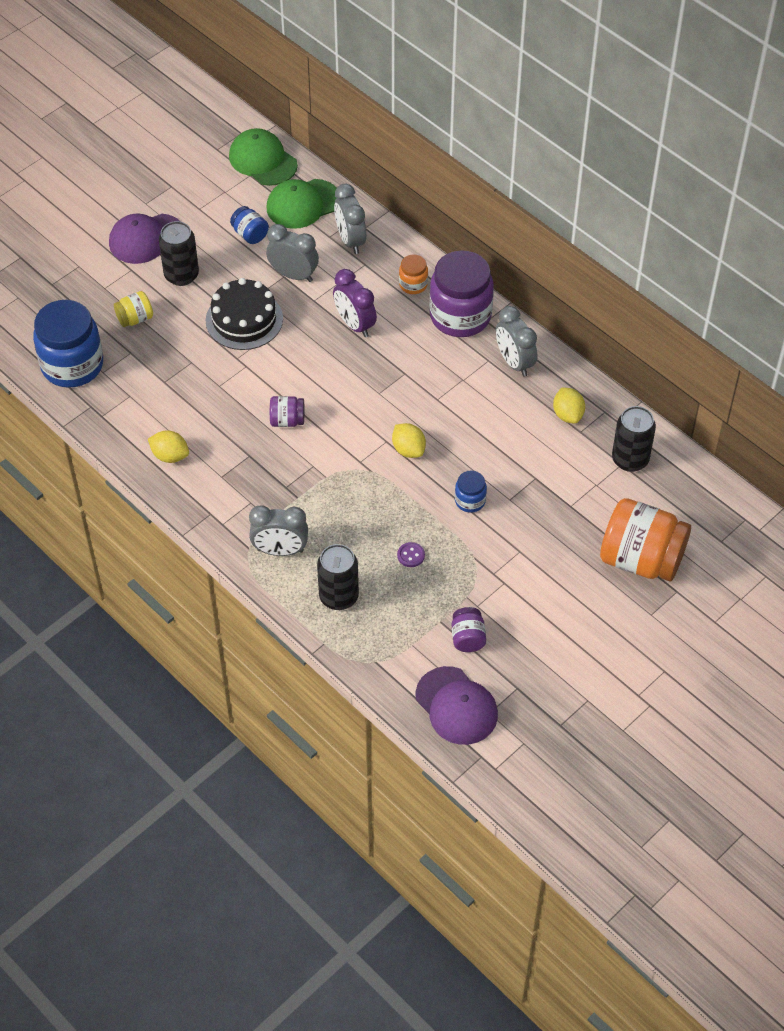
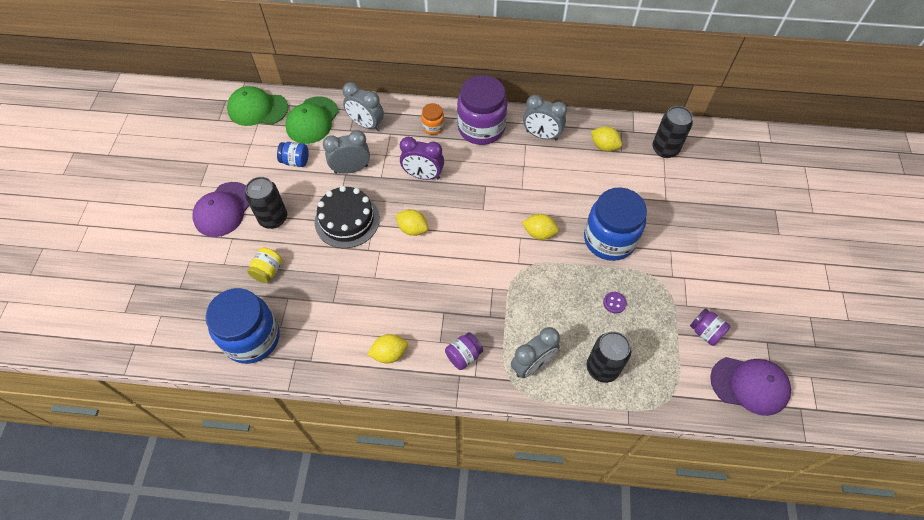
camera: 40 degrees left, 5 degrees up
purple jar [270,396,304,427] -> purple jar moved to [445,332,483,370]
blue jar [455,471,487,513] -> blue jar [584,188,647,261], size x2.14
orange jar [600,498,691,581] -> none
none -> yellow lemon [396,209,428,236]

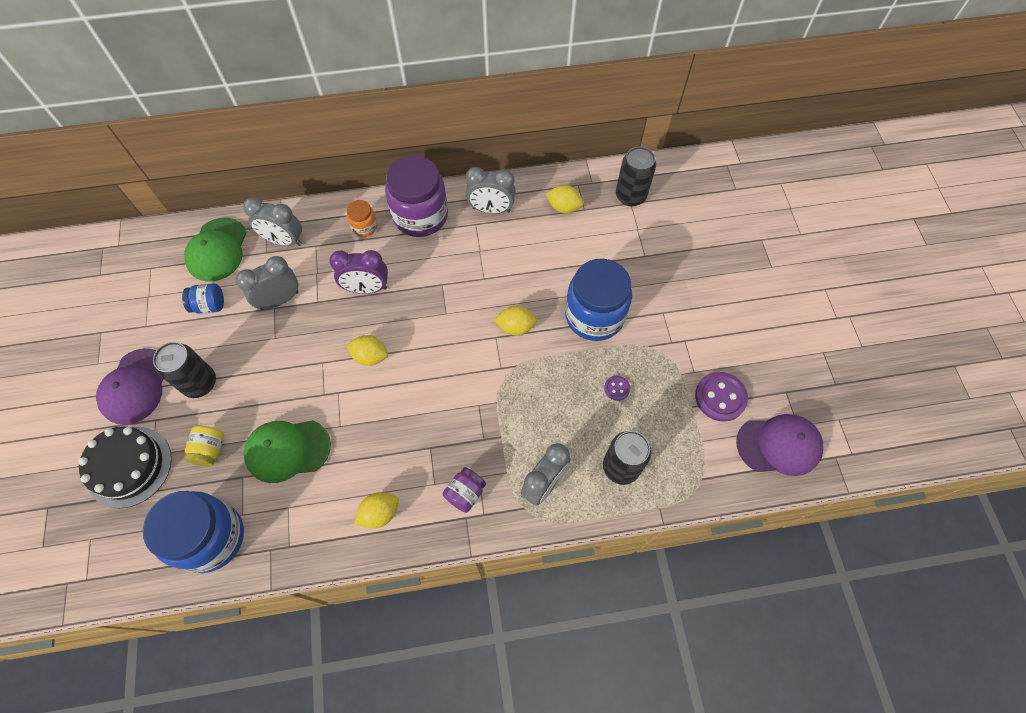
camera: 15 degrees left, 5 degrees up
green cap [227,86,288,126] -> green cap moved to [244,420,331,483]
black cake [315,186,380,248] -> black cake moved to [78,426,172,508]
purple jar [690,308,730,346] -> purple button [695,372,748,422]

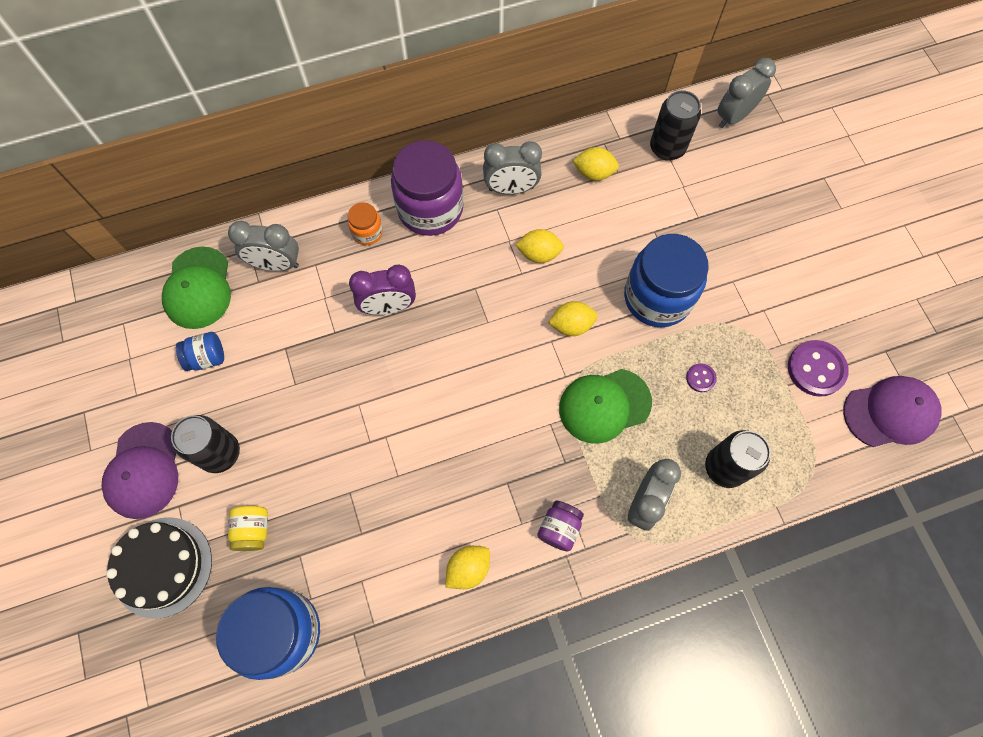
camera: 10 degrees left, 5 degrees up
grey clock [236,256,298,310] -> grey clock moved to [717,58,776,128]
green cap [244,420,331,483] -> green cap moved to [559,369,652,444]
yellow lemon [346,335,388,366] -> yellow lemon moved to [515,229,564,263]

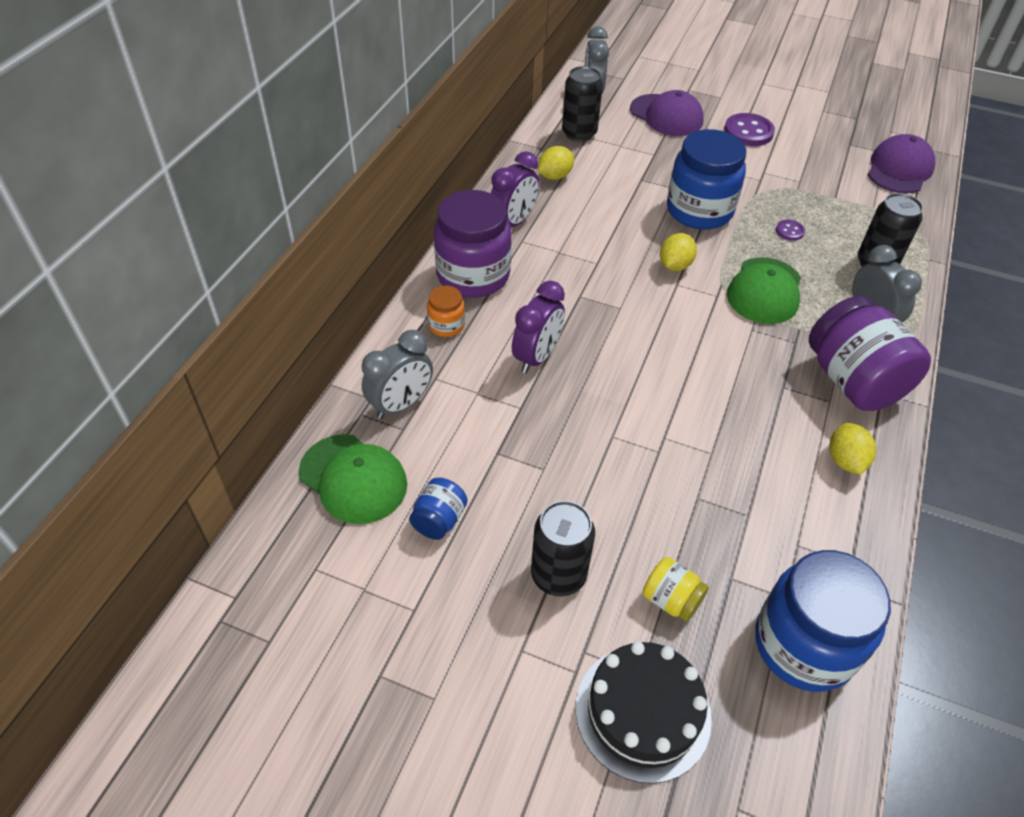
camera: 50 degrees left, 20 degrees down
purple cap [101,422,178,519] -> purple cap moved to [630,90,704,136]
grey clock [483,141,542,194] -> purple clock [491,151,539,227]
yellow lemon [515,229,564,263] -> none
purple jar [537,501,584,552] -> purple jar [809,296,931,411], size x2.14
purple button [788,340,849,397] -> purple button moved to [724,113,775,146]

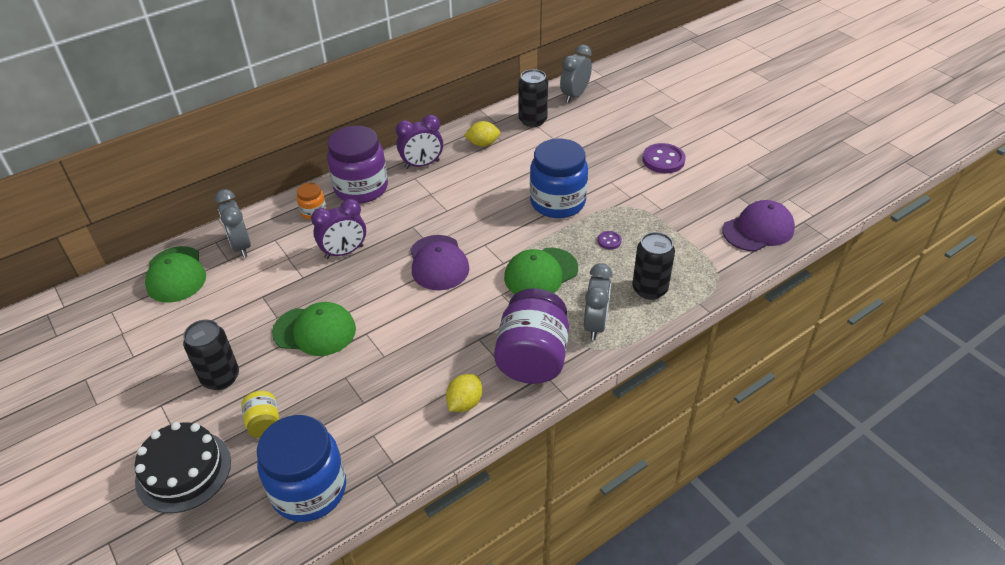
camera: 35 degrees right, 5 degrees down
grey clock [362,330,433,419] -> grey clock turned 75 degrees clockwise [214,189,251,258]
blue jar [409,478,468,540] -> none
purple cap [630,90,704,136] -> purple cap moved to [410,235,469,290]
yellow lemon [660,233,697,271] -> none
none -> green cap [272,302,356,356]

